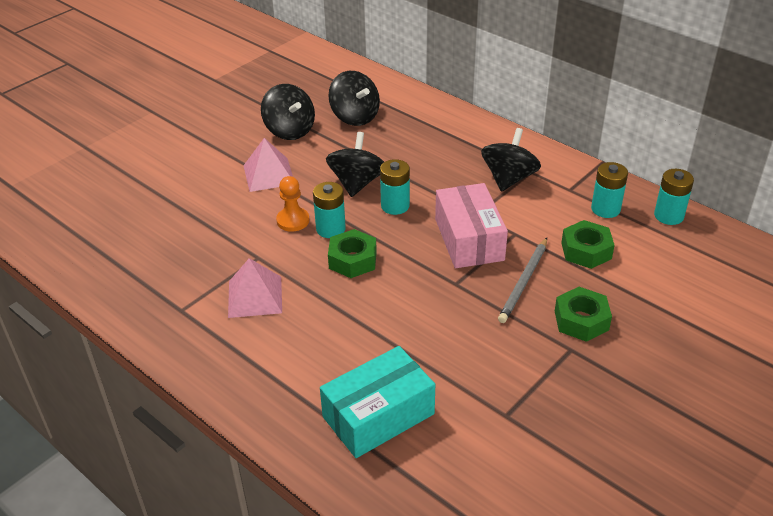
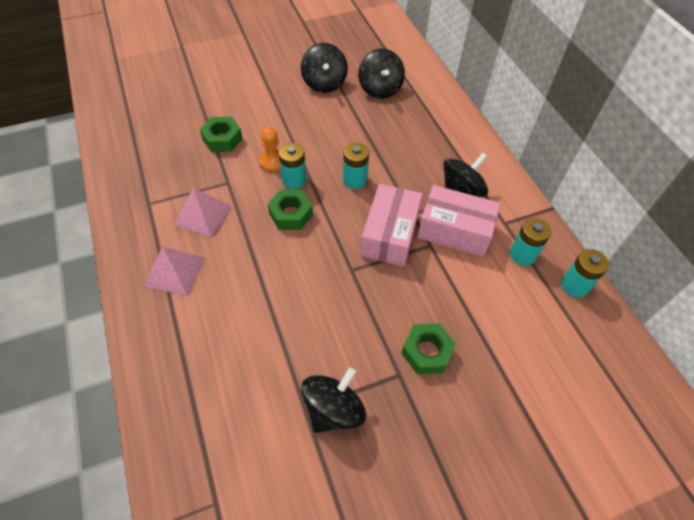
camera: 25 degrees right, 15 degrees up
pink pyramid [243,138,293,192] -> pink pyramid moved to [144,246,205,296]
turquoise box [320,346,435,458] -> none
black spinning top [326,132,384,197] -> black spinning top moved to [301,368,366,433]
grey pencil [498,238,547,323] -> none
green nut [561,220,615,269] -> green nut moved to [200,117,243,152]
none -> pink box [417,185,500,257]

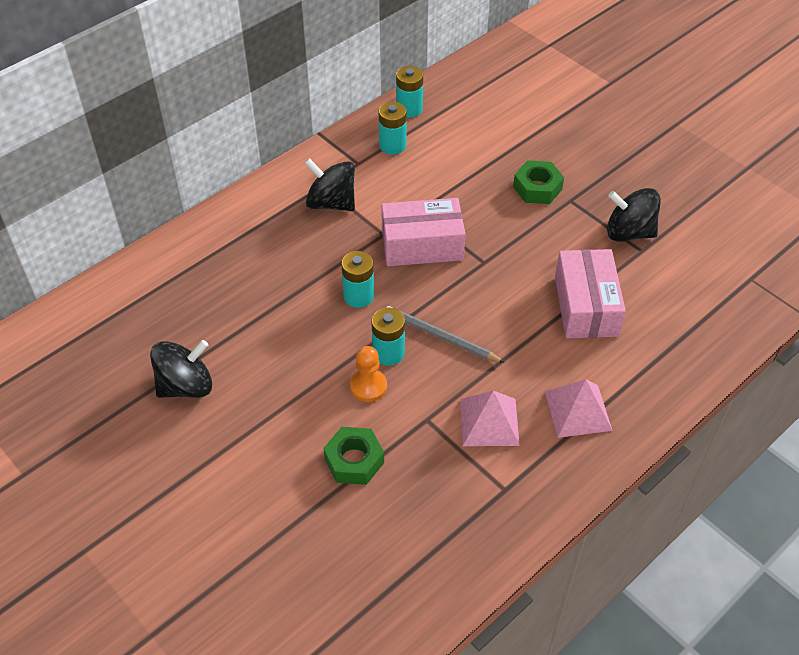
camera: 110 degrees left, 5 degrees down
green nut [267,190,313,230] -> grey pencil [386,306,505,363]
black spinning top [358,48,405,99] -> none
pink box [417,185,500,257] -> pink box moved to [555,249,626,338]

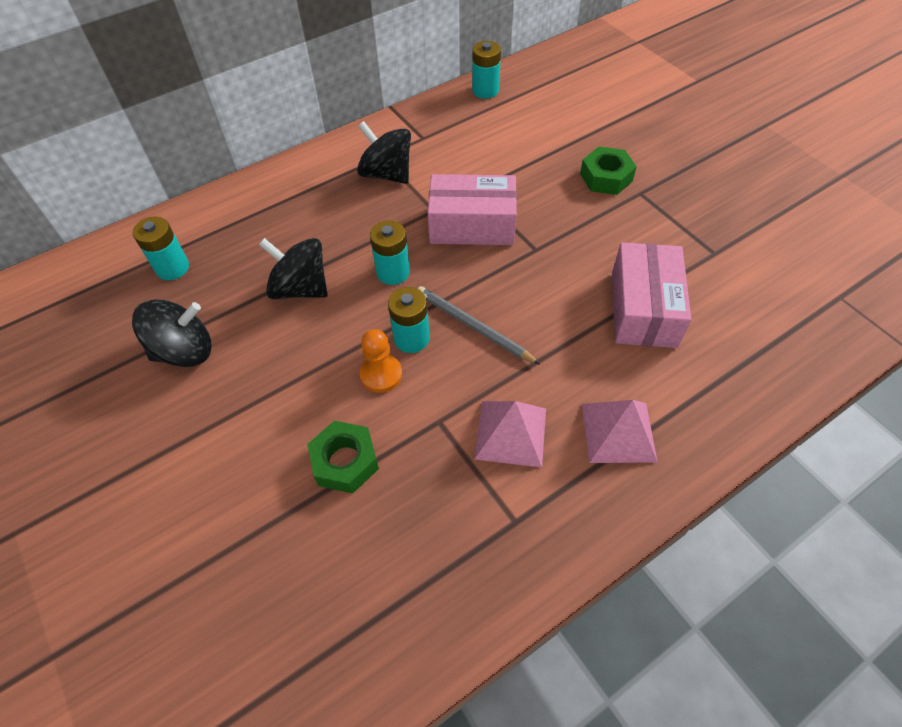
camera: 10 degrees right, 5 degrees up
turquoise battery [379,102,407,155] -> turquoise battery moved to [133,216,189,280]
black spinning top [607,188,661,242] -> black spinning top moved to [259,238,327,299]

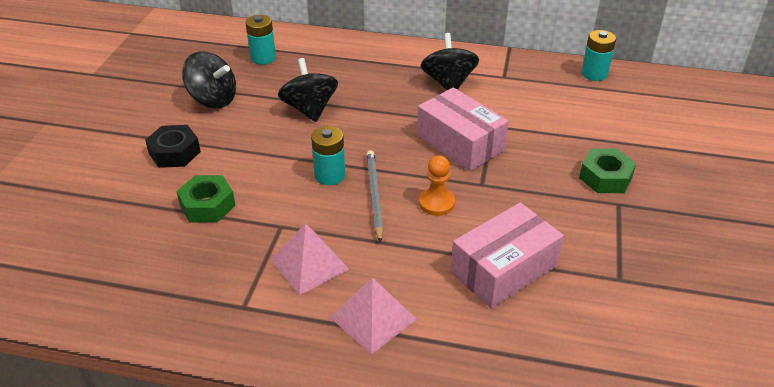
camera: 45 degrees right, 15 degrees down
orange pawn [359,329,402,393] -> orange pawn moved to [419,155,455,216]
turquoise battery [370,221,410,285] -> none
none -> black nut [145,125,201,168]

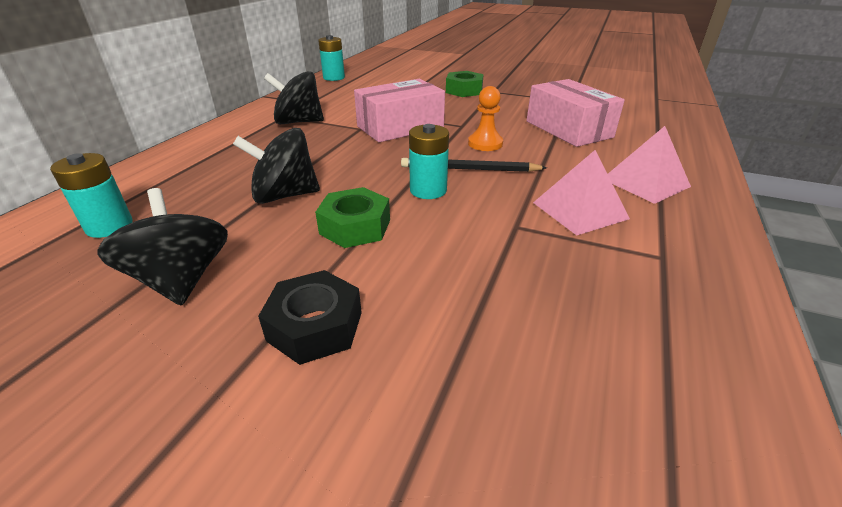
camera: 80 degrees left, 5 degrees down
green nut [176,175,236,222] -> green nut moved to [315,187,390,248]
black spinning top [182,51,236,108] -> black spinning top turned 60 degrees counterclockwise [97,188,228,306]
grey pencil [366,150,383,243] -> black pencil [401,158,547,172]

